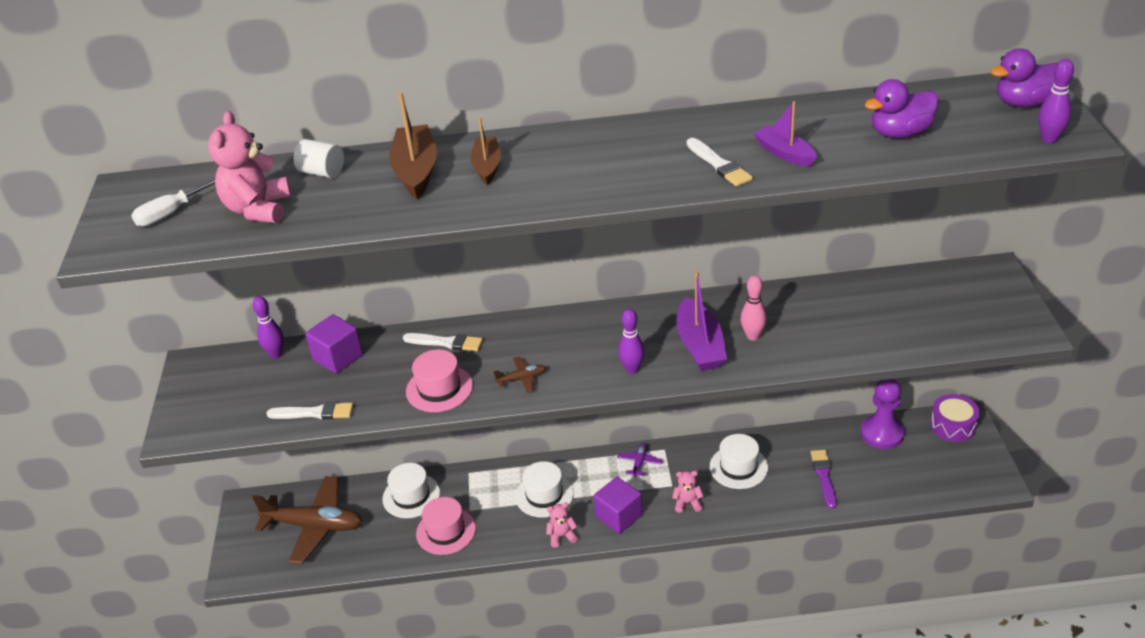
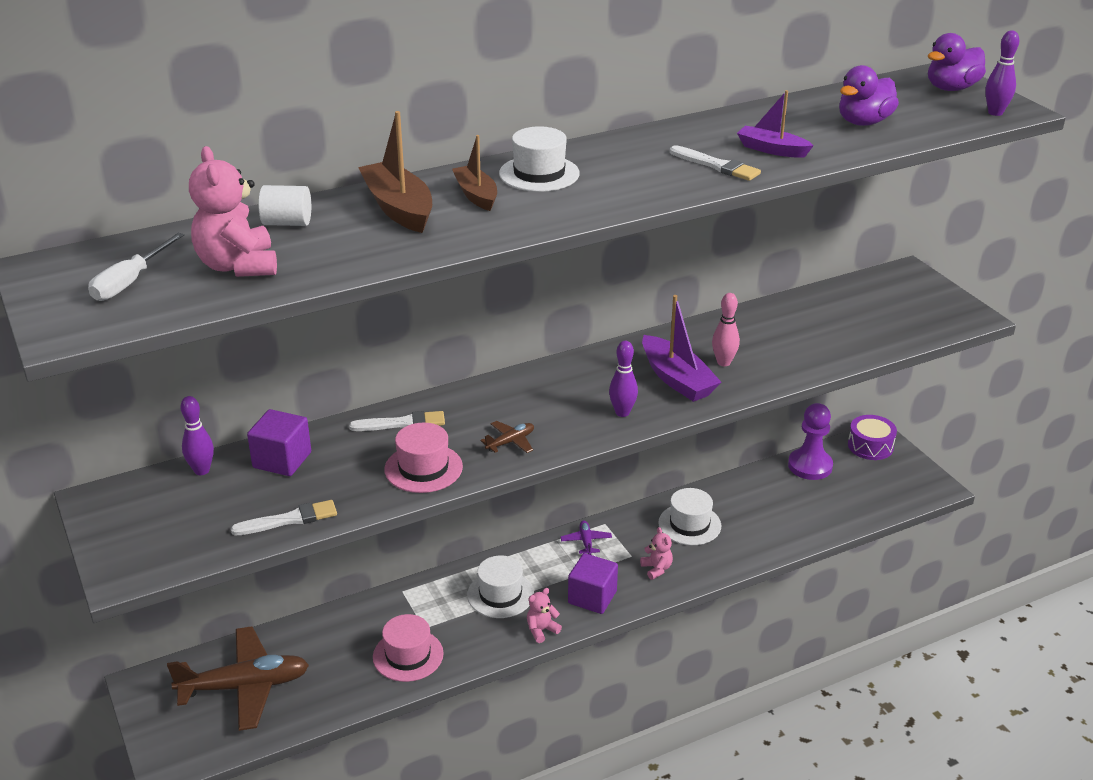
camera: 25 degrees left, 5 degrees down
white hat [382,463,440,518] -> white hat moved to [499,126,580,192]
pink teddy bear [672,471,704,513] -> pink teddy bear turned 90 degrees clockwise [640,527,673,580]
purple brush [811,450,837,509] -> none

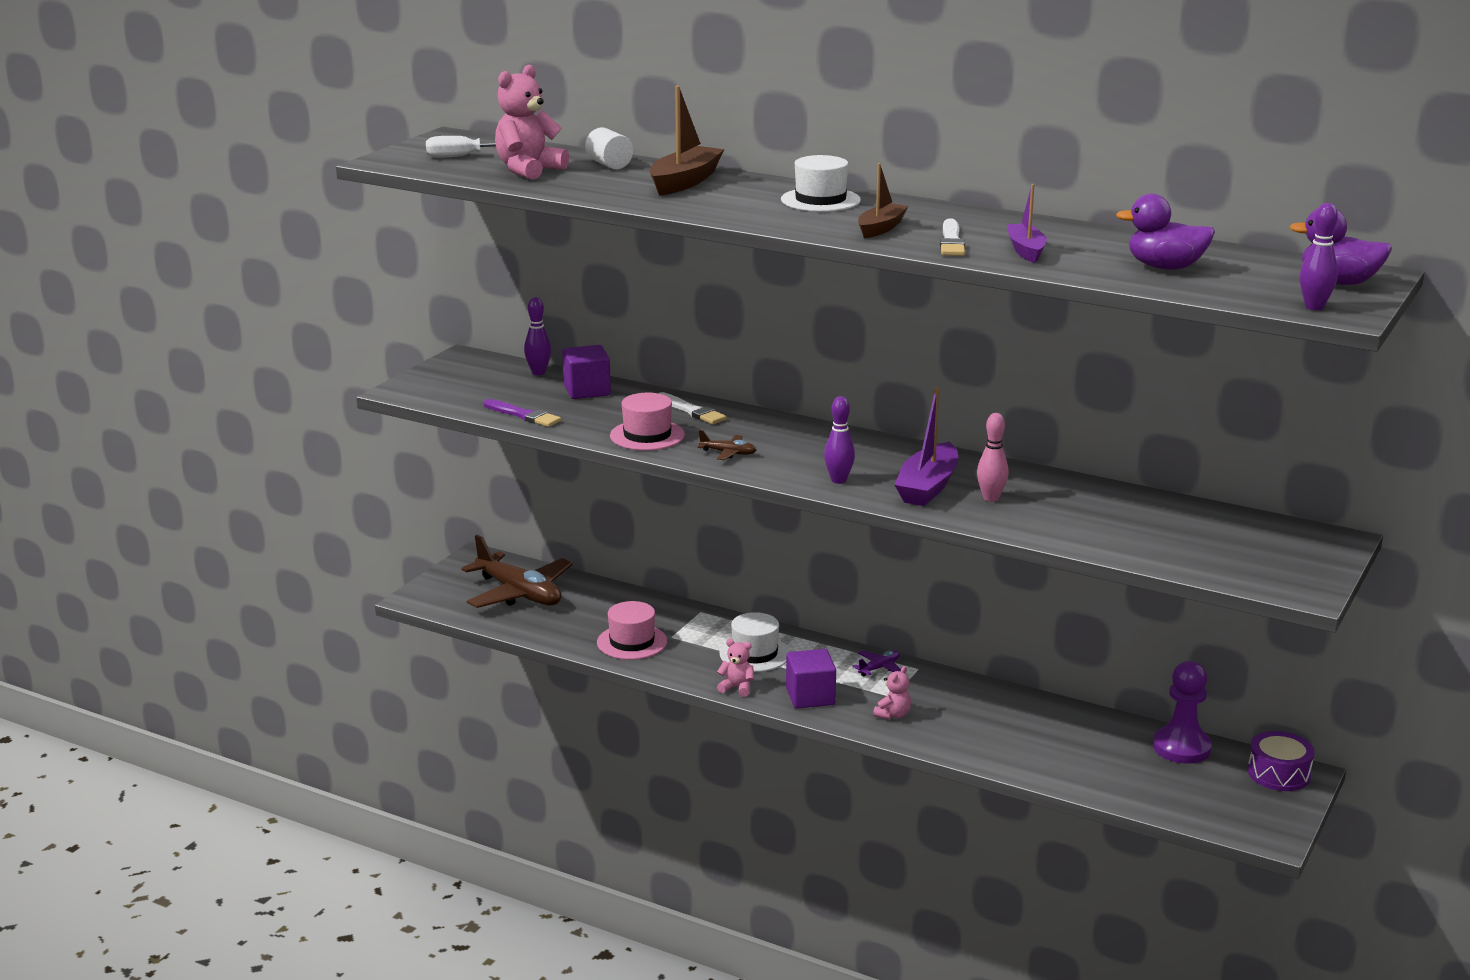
camera: 55 degrees right, 10 degrees down
white brush [231,500,337,536] -> purple brush [484,399,561,427]
brown boat [452,135,497,211] -> brown boat moved to [858,163,908,238]
white hat [658,488,721,545] -> none

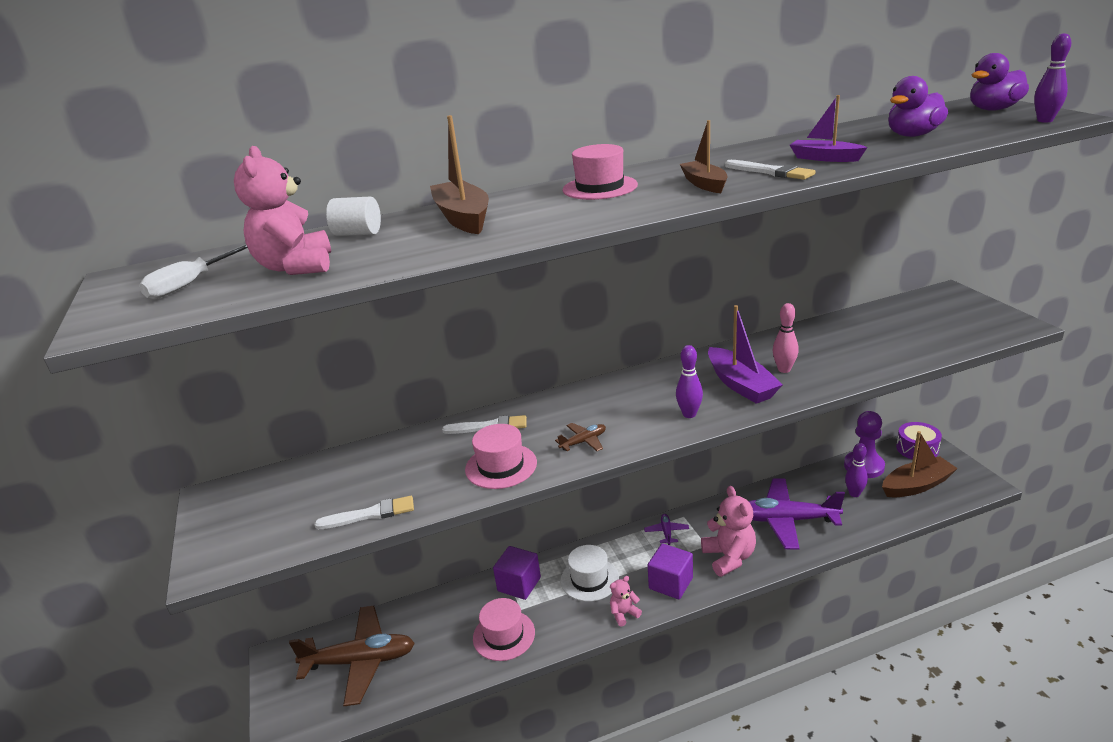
camera: 45 degrees left, 5 degrees up
purple brush [484,399,561,427] -> white brush [314,496,414,529]
purple bowling pin [524,297,551,375] -> purple bowling pin moved to [845,443,868,497]
purple cube [562,345,611,399] -> purple cube moved to [493,546,541,600]
white hat [781,155,861,212] -> pink hat [562,144,638,200]
pink teddy bear [873,666,911,719] -> pink teddy bear [701,486,756,577], size x1.89
none -> purple plane [749,479,845,550]
none -> brown boat [882,431,958,497]

